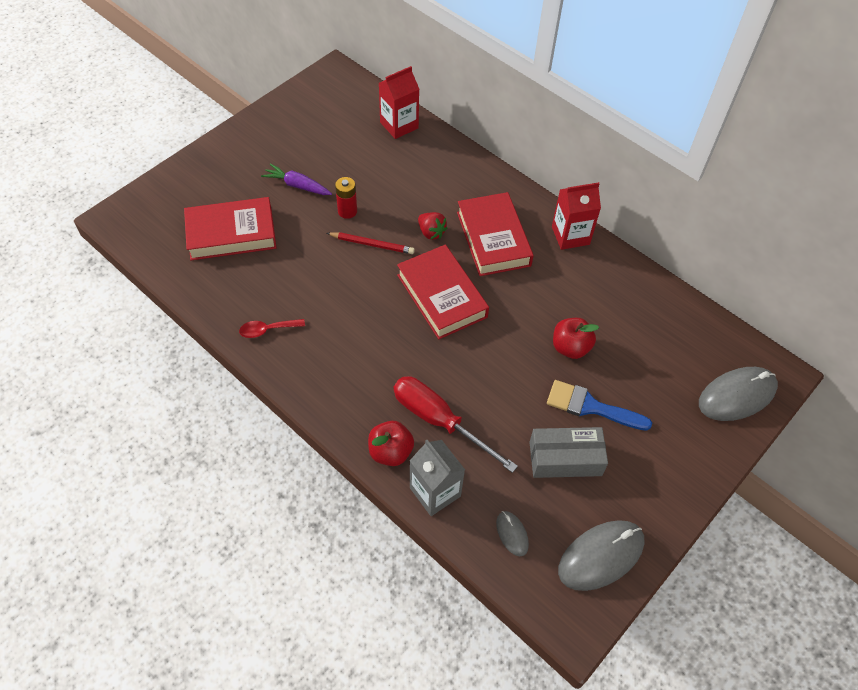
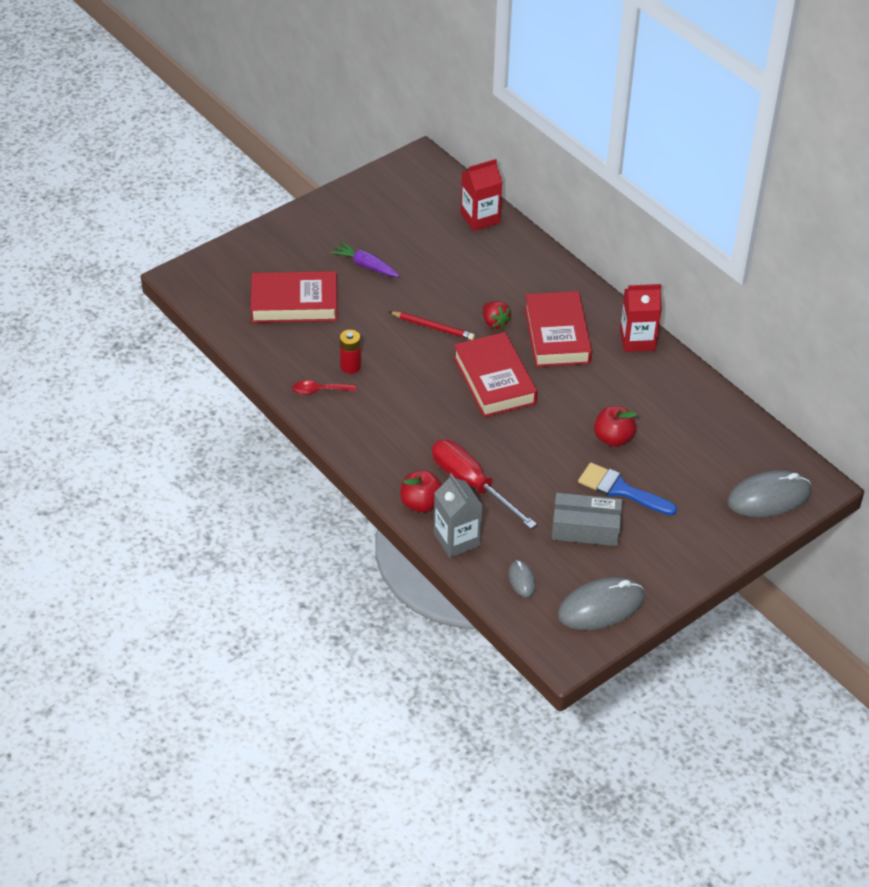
camera: 10 degrees right, 10 degrees down
red battery [335,177,357,219] -> red battery moved to [339,330,361,374]

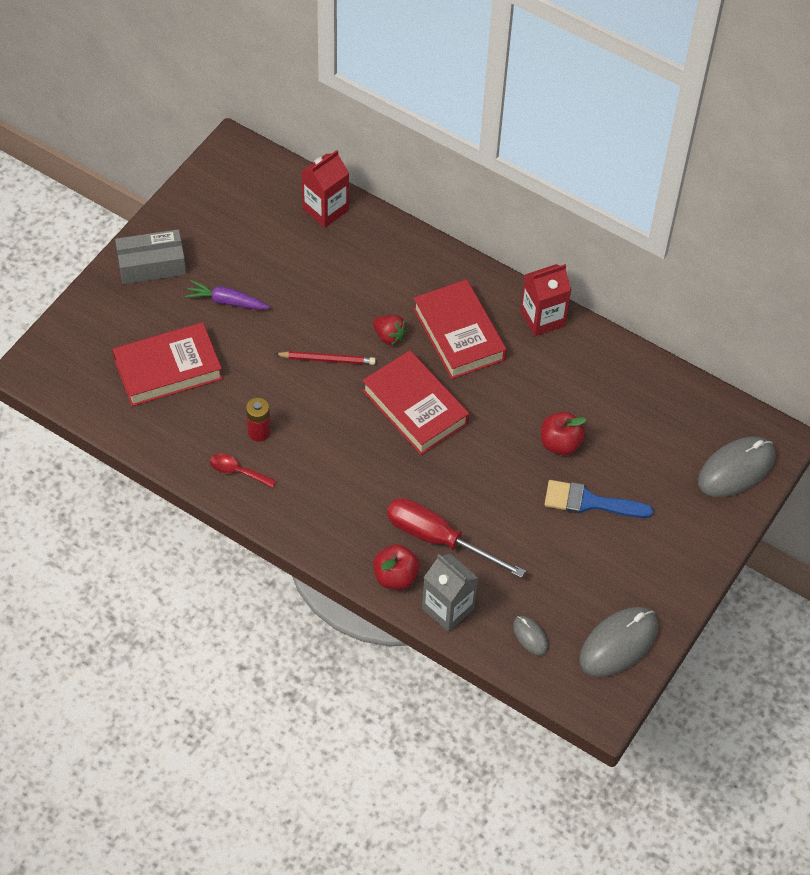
camera: 20 degrees left, 10 degrees up
red spoon [292,380,356,395] -> red spoon turned 45 degrees clockwise [210,453,276,488]
grey box [552,493,622,546] -> grey box moved to [115,229,186,284]

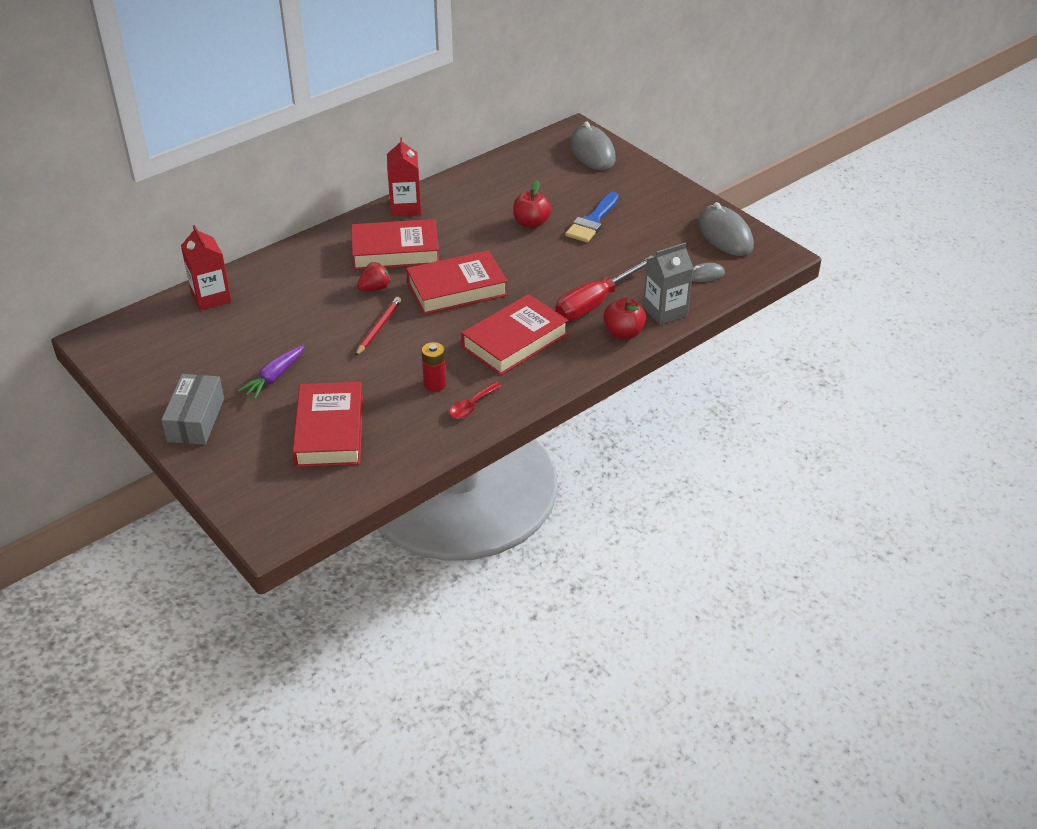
camera: 70 degrees left, 15 degrees down
none -> red book [461,294,568,375]

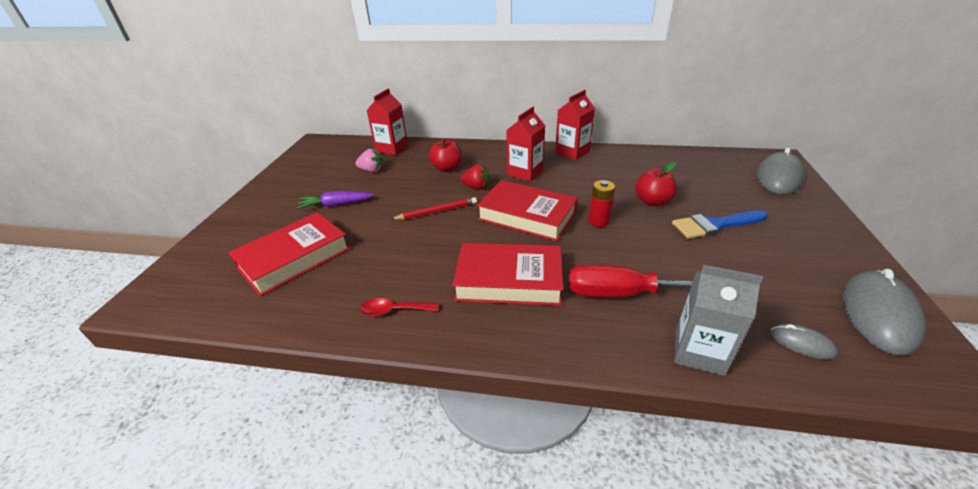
camera: 50 degrees right, 5 degrees down
grey box [161,374,224,445] -> none
red book [351,219,439,270] -> red carton [507,107,545,182]
red battery [422,342,446,392] -> red battery moved to [588,180,615,227]
red apple [603,298,646,339] -> red apple moved to [429,138,462,172]
none -> pink strawberry [356,149,383,172]

